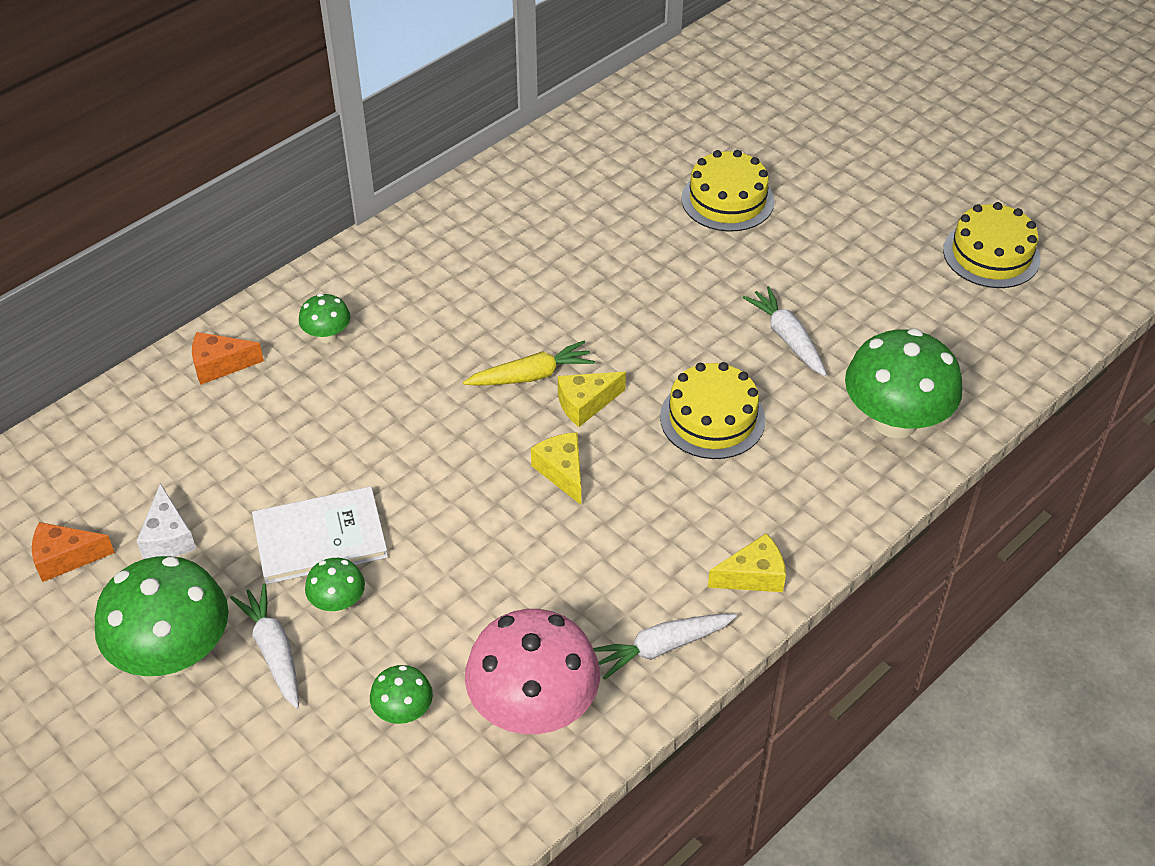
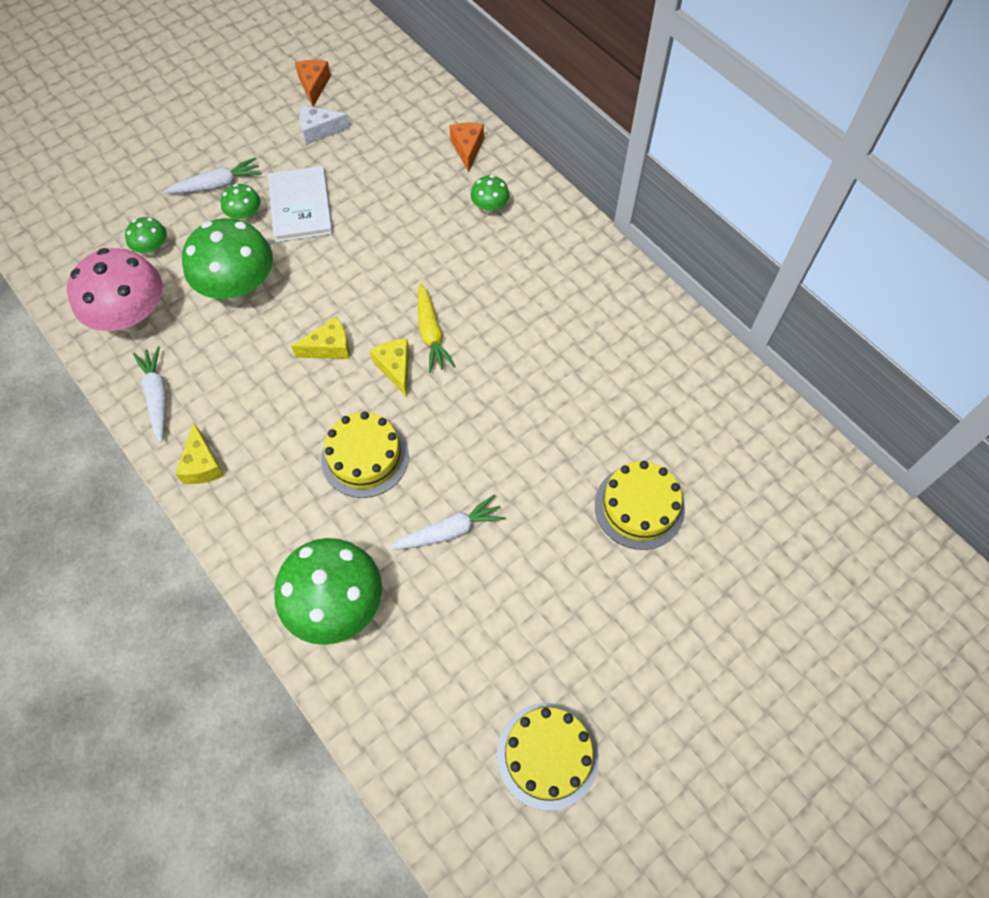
camera: 95 degrees right, 15 degrees up
green mushroom [95,556,229,676] -> green mushroom moved to [182,218,273,302]

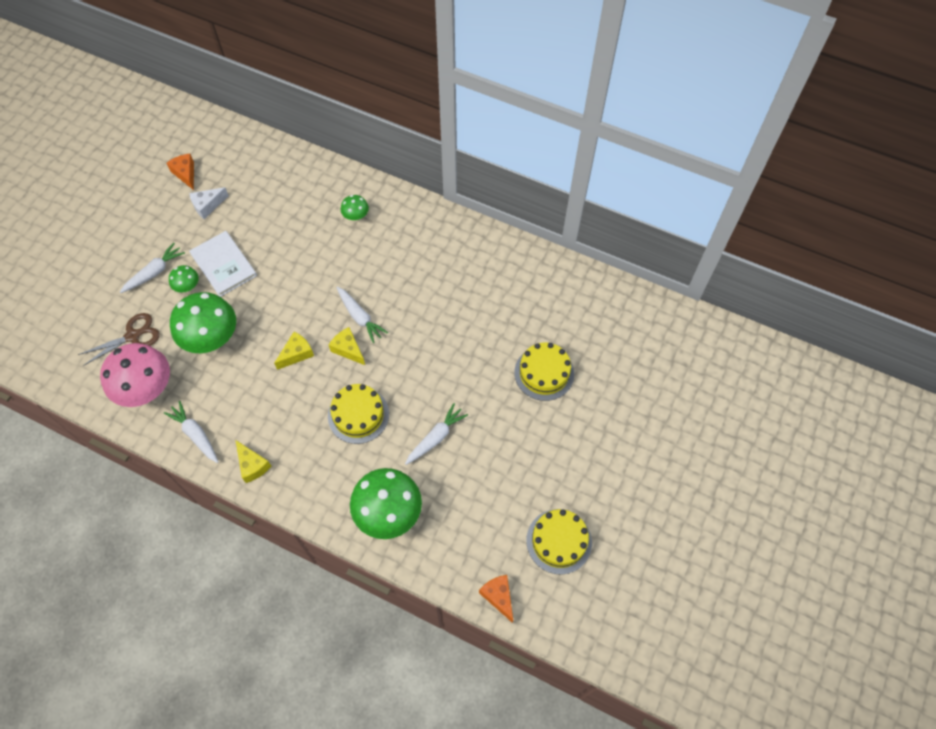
camera: 25 degrees left, 0 degrees up
green mushroom [125,217,167,256] -> brown scissors [78,313,160,366]
yellow carrot [418,283,455,373] -> white carrot [336,286,388,343]
orange cheese [449,122,484,172] -> orange cheese moved to [479,575,513,623]

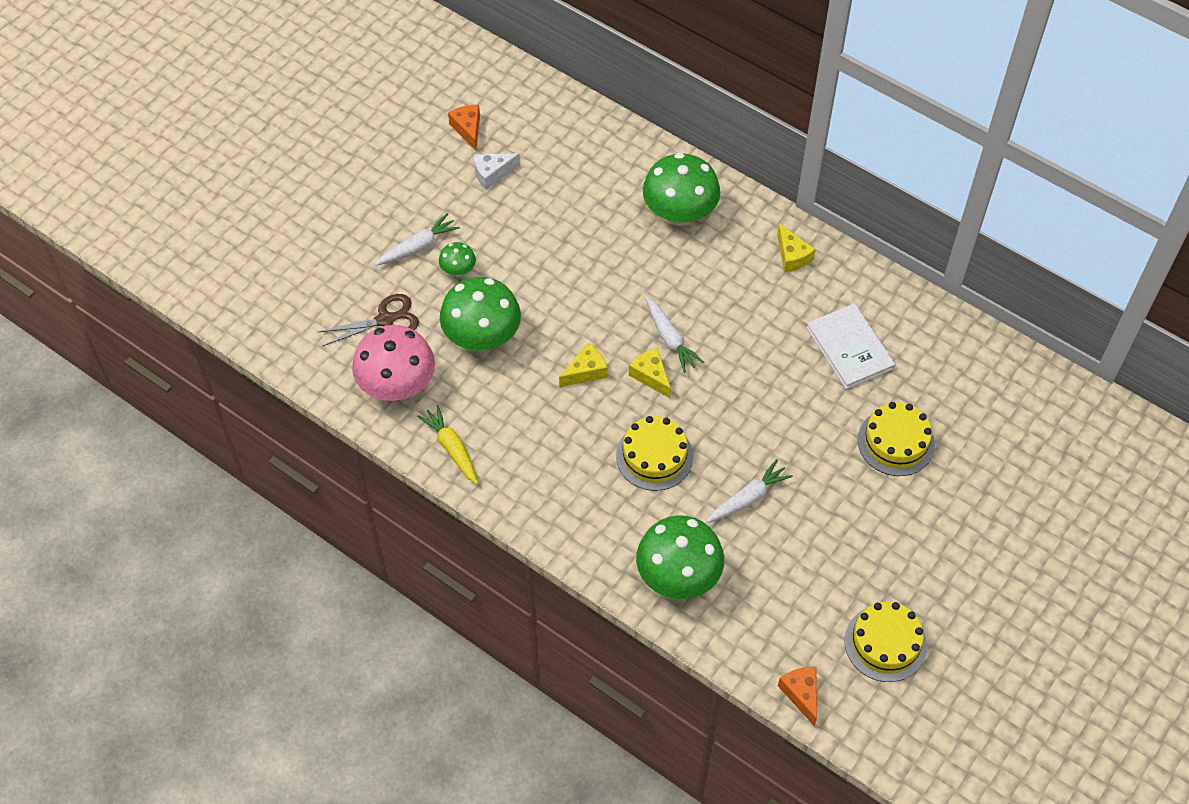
camera: 10 degrees right, 5 degrees down
white carrot [164,401,218,463] -> yellow carrot [417,405,478,484]
white book [189,231,257,297] -> white book moved to [806,303,896,389]
yellow cheese [236,440,271,483] -> yellow cheese moved to [777,224,816,272]
green mushroom [341,195,369,221] -> green mushroom [643,153,720,226], size x2.12

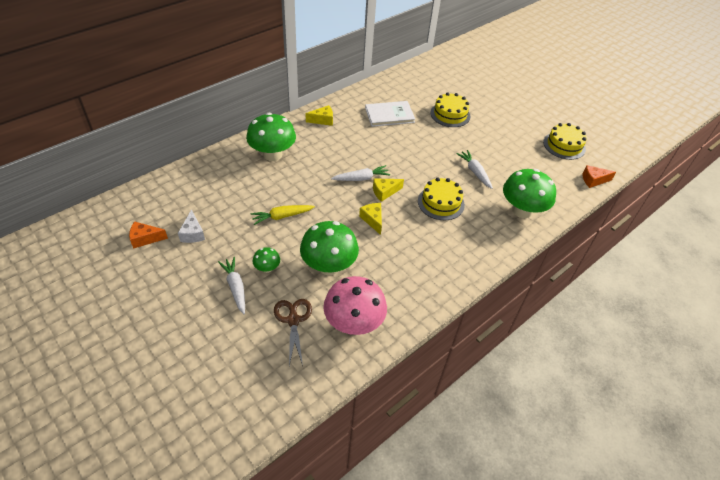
camera: 80 degrees left, 10 degrees down
yellow carrot [417,405,478,484] -> yellow carrot moved to [251,205,315,225]

